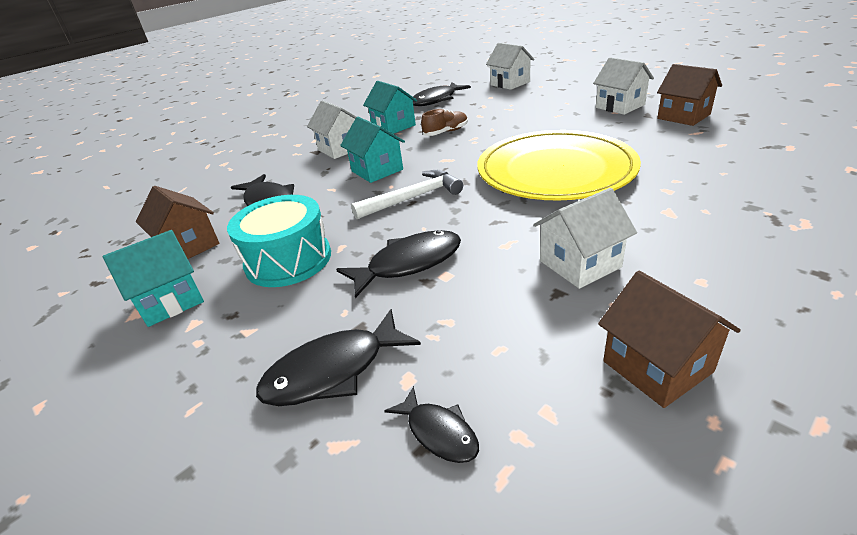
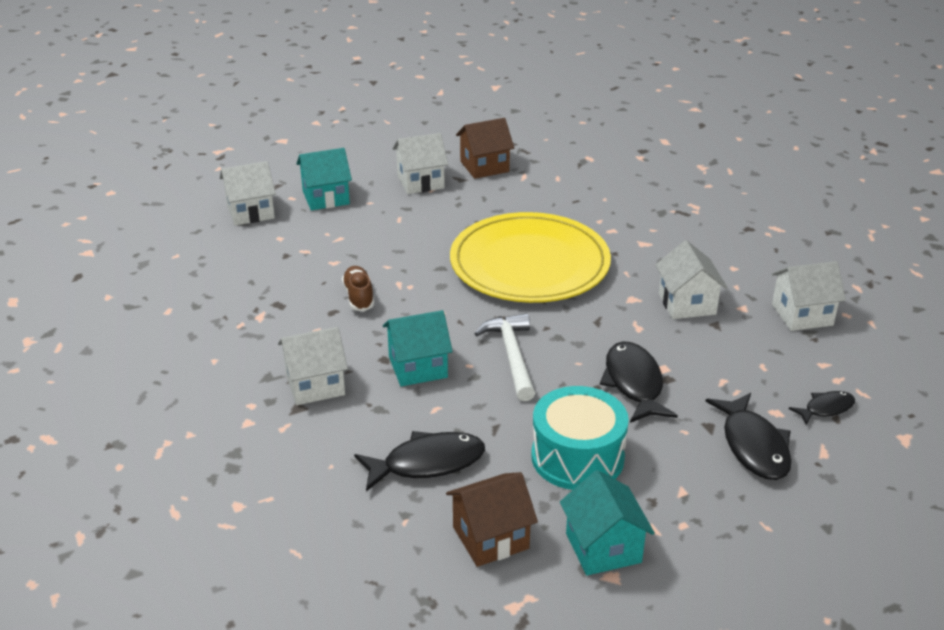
camera: 75 degrees left, 0 degrees up
turquoise house [363,81,417,134] -> turquoise house moved to [297,148,352,211]
black fish [413,82,471,106] -> none
brown house [598,271,741,408] -> white house [772,261,846,331]

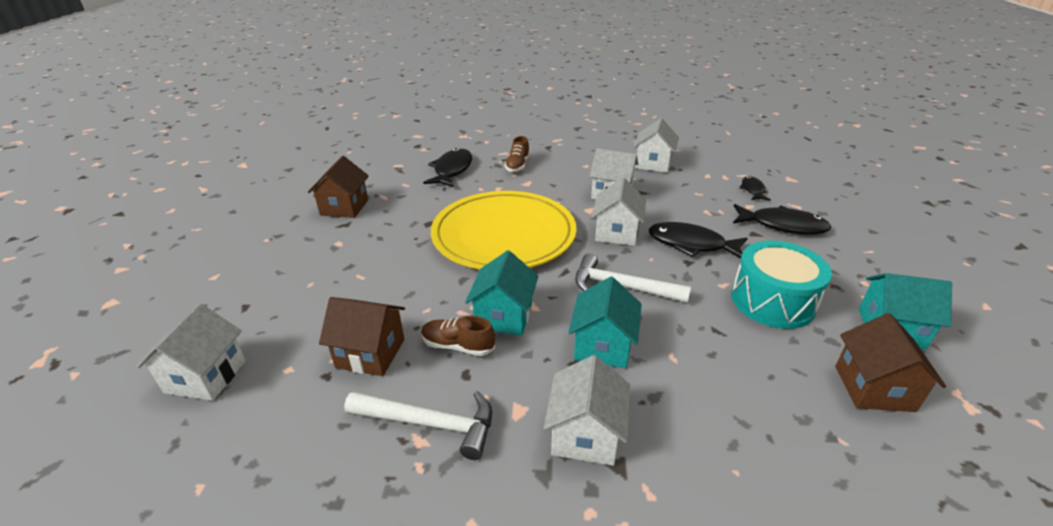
camera: 60 degrees left, 0 degrees up
turquoise house [297,148,352,211] -> turquoise house moved to [465,250,539,335]
black fish [354,431,485,491] -> black fish moved to [423,148,472,187]
white house [393,133,448,194] -> white house moved to [592,178,646,246]
none -> brown house [319,297,405,376]
none -> white hammer [344,391,492,460]
none -> brown shoe [505,136,530,172]

